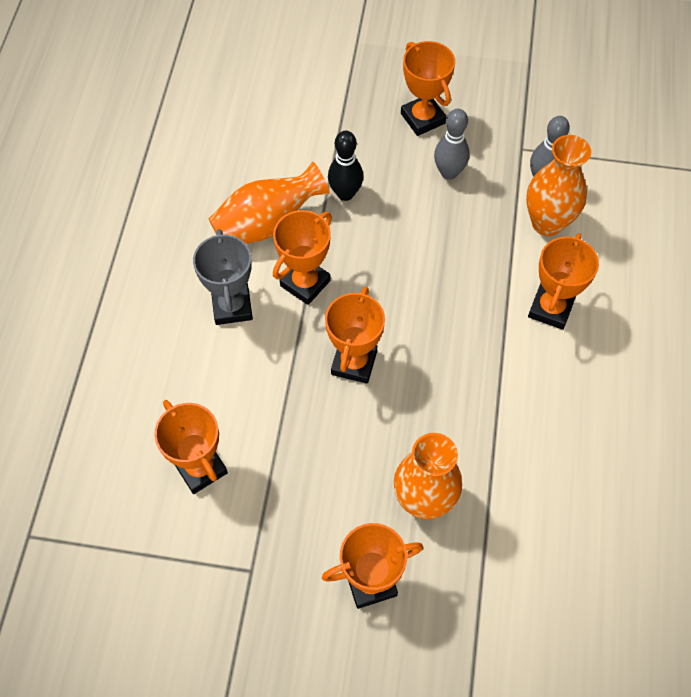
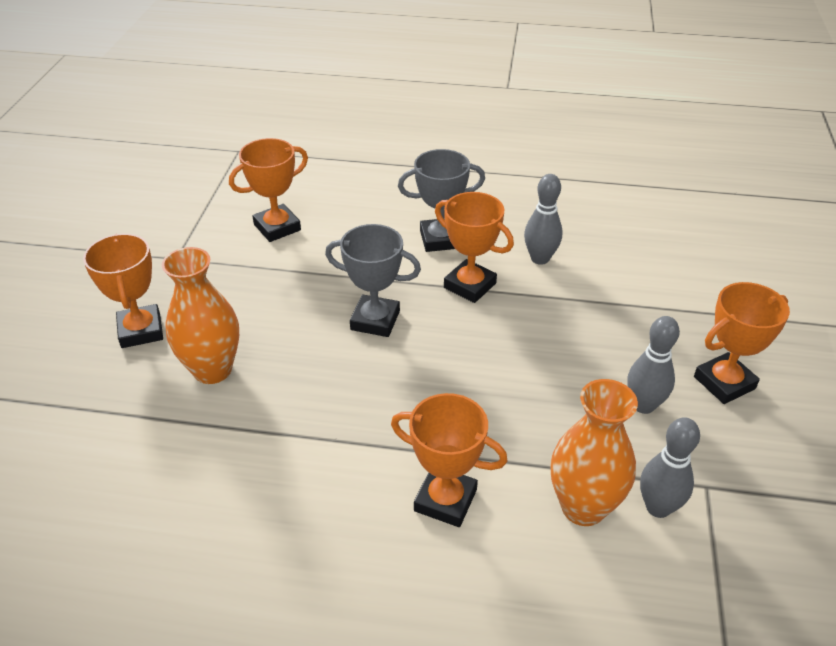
camera: 90 degrees right, 20 degrees down
orange vase [209,162,329,244] -> grey bowling pin [524,174,563,265]
orange trophy [325,287,385,384] -> grey trophy [325,224,421,337]
black bowling pin [328,131,363,201] -> none

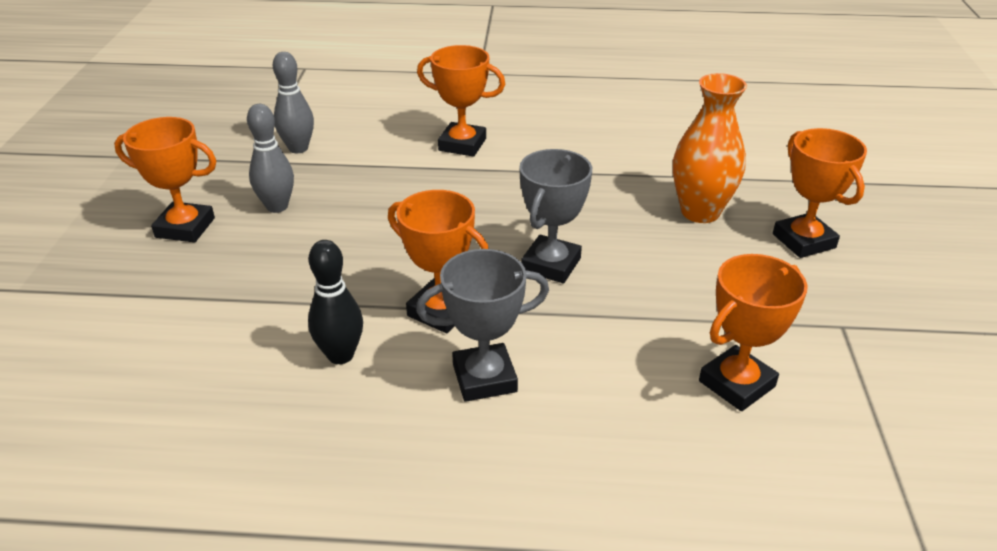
camera: 175 degrees right, 5 degrees down
grey trophy [325,224,421,337] -> grey trophy turned 75 degrees counterclockwise [519,149,592,283]
grey bowling pin [524,174,563,265] -> black bowling pin [308,240,363,364]
orange vase [550,379,638,526] -> none
orange trophy [694,282,790,404] -> orange trophy turned 45 degrees clockwise [114,117,217,242]

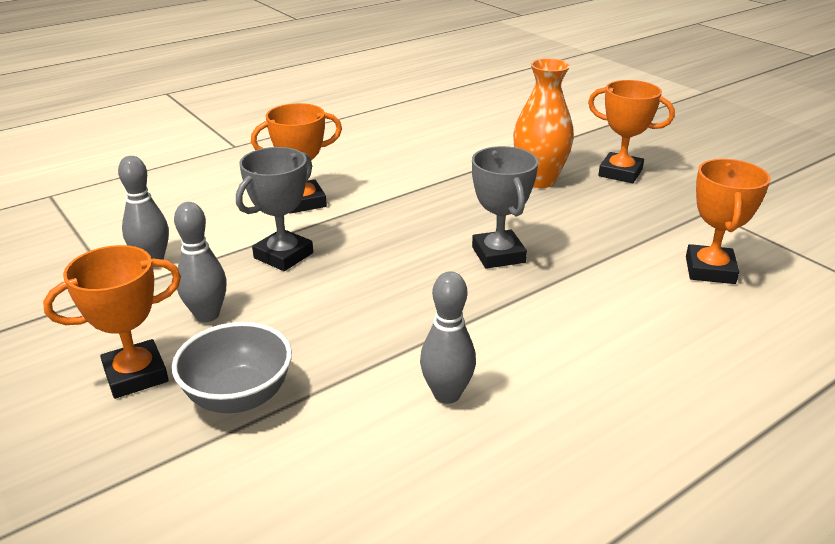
camera: 40 degrees left, 5 degrees down
black bowling pin [308,240,363,364] -> grey bowling pin [420,271,476,404]
orange trophy [388,190,489,333] -> none
grey trophy [416,249,549,402] -> grey trophy moved to [236,147,313,271]
none -> grey bowl [172,322,292,413]

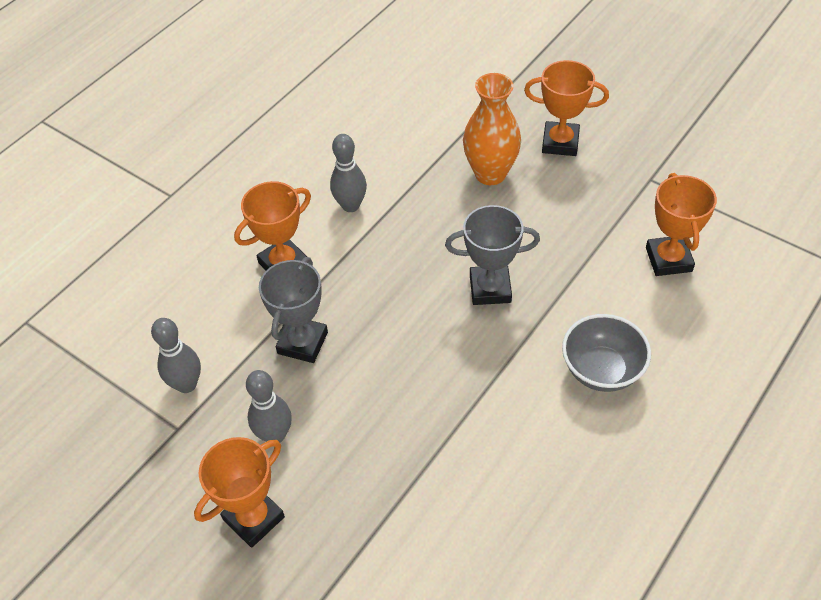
camera: 15 degrees left, 20 degrees up
grey bowl [172,322,292,413] -> grey bowl moved to [562,314,651,392]
grey bowling pin [420,271,476,404] -> grey bowling pin moved to [330,134,367,212]
grey trophy [472,146,538,269] -> grey trophy turned 60 degrees counterclockwise [445,205,540,305]

